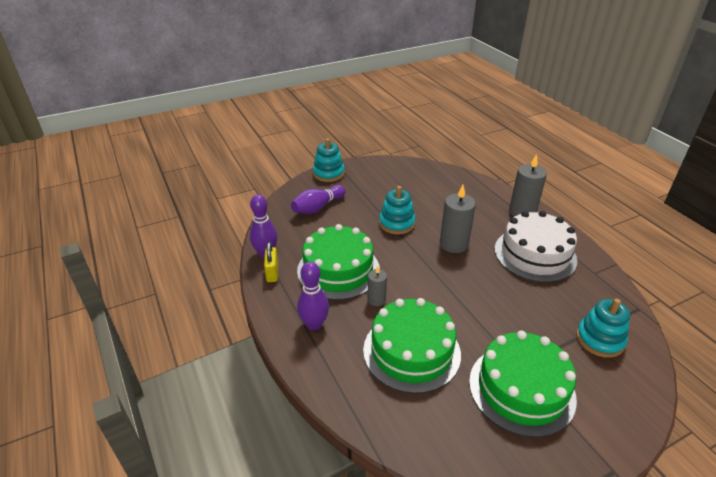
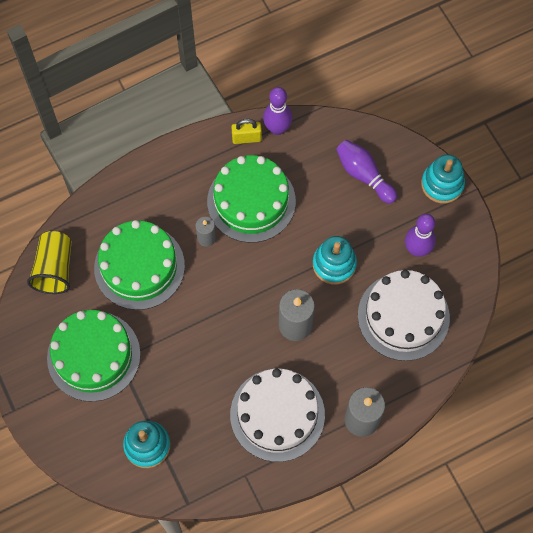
camera: 90 degrees right, 30 degrees up
purple bowling pin [297,262,329,330] -> purple bowling pin moved to [405,214,436,257]
none -> yellow cup [27,231,72,294]
none -> white cake [358,270,450,361]

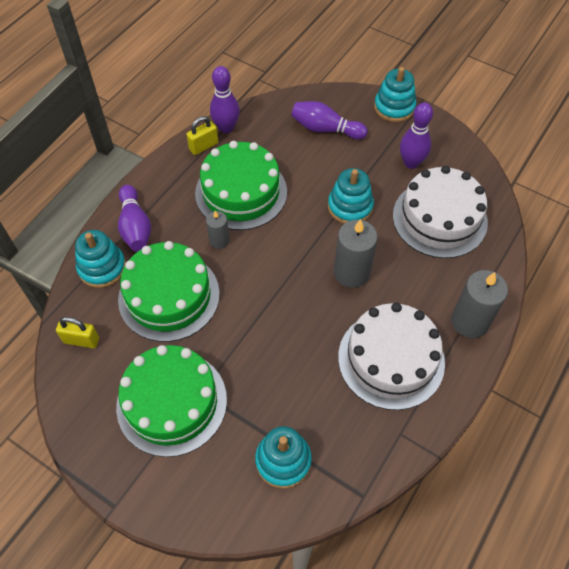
camera: 30 degrees left, 10 degrees down
yellow cup [27,231,72,294] -> yellow padlock [56,317,99,348]
none -> turquoise stacking toy [75,230,126,288]
none -> purple bowling pin [118,185,151,252]

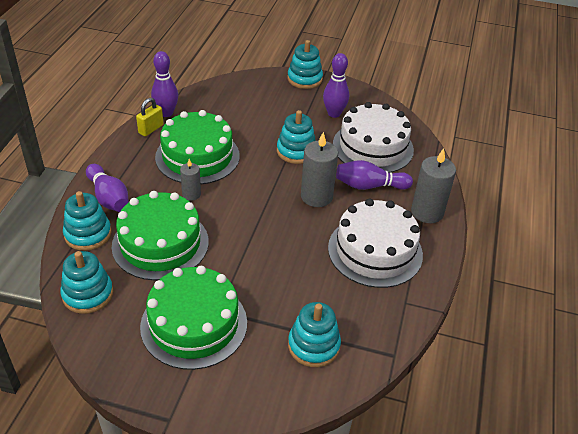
camera: 20 degrees left, 15 degrees down
yellow padlock [56,317,99,348] -> turquoise stacking toy [60,251,113,314]
purple bowling pin [291,101,368,140] -> purple bowling pin moved to [336,160,413,190]

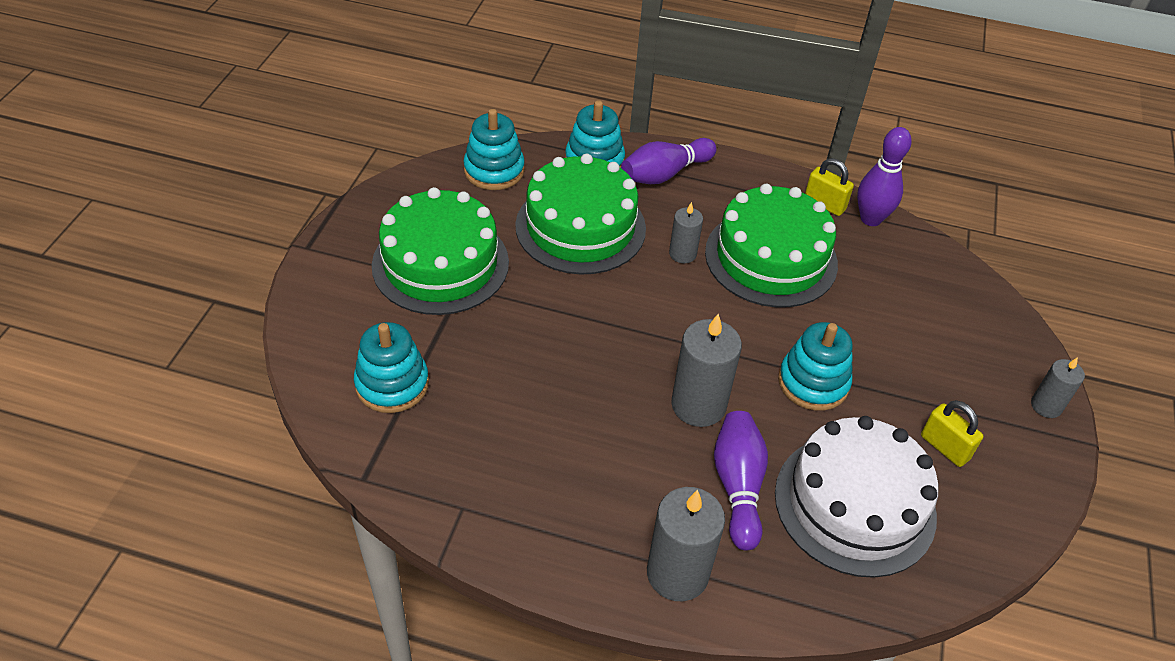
camera: 90 degrees right, 5 degrees up
turquoise stacking toy [287,40,323,89] -> grey candle [1031,357,1085,418]
purple bowling pin [323,53,349,118] -> yellow padlock [921,400,983,467]
white cake [328,199,423,288] -> none

